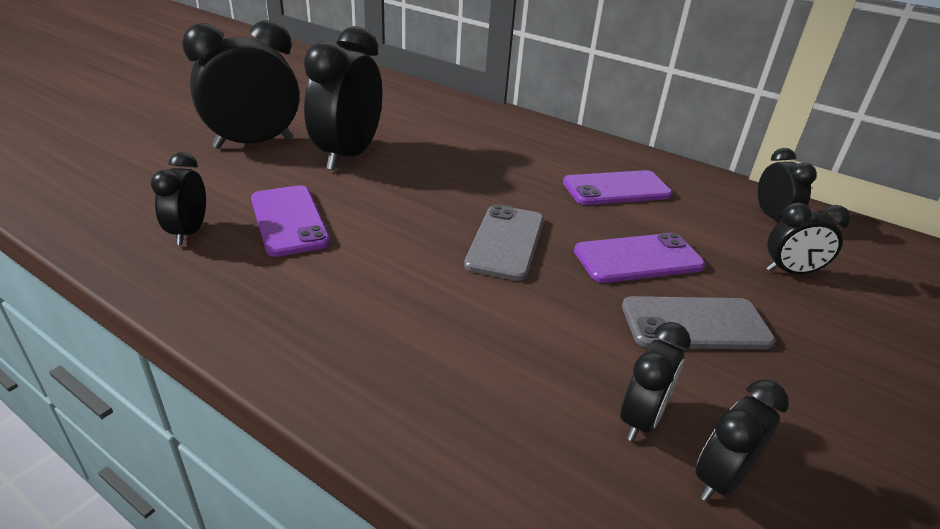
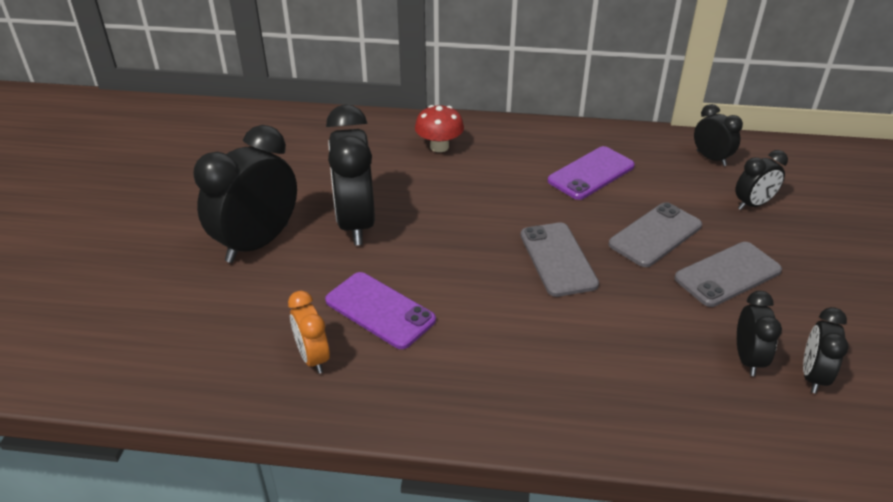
camera: 25 degrees left, 5 degrees up
black clock [151,152,206,245] -> orange clock [288,291,330,374]
purple phone [574,232,705,283] -> grey phone [608,202,702,267]
none -> red mushroom [415,105,464,152]

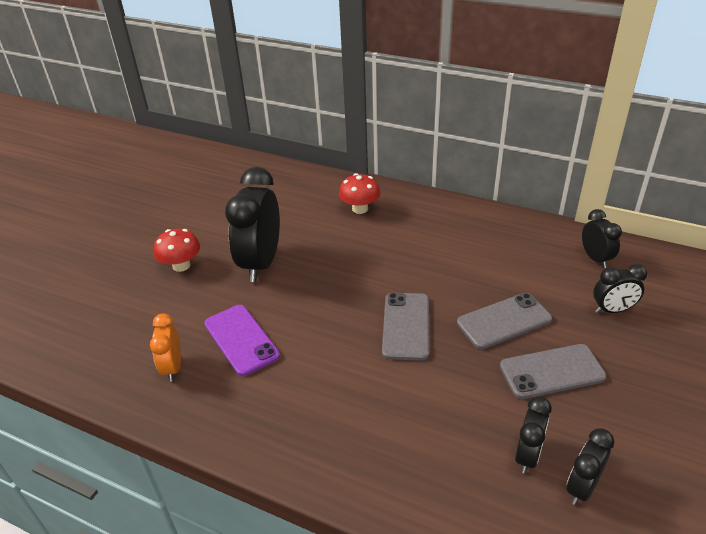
camera: 20 degrees right, 0 degrees up
black clock [194,125,297,263] -> red mushroom [154,229,200,272]
purple phone [548,146,635,200] -> none

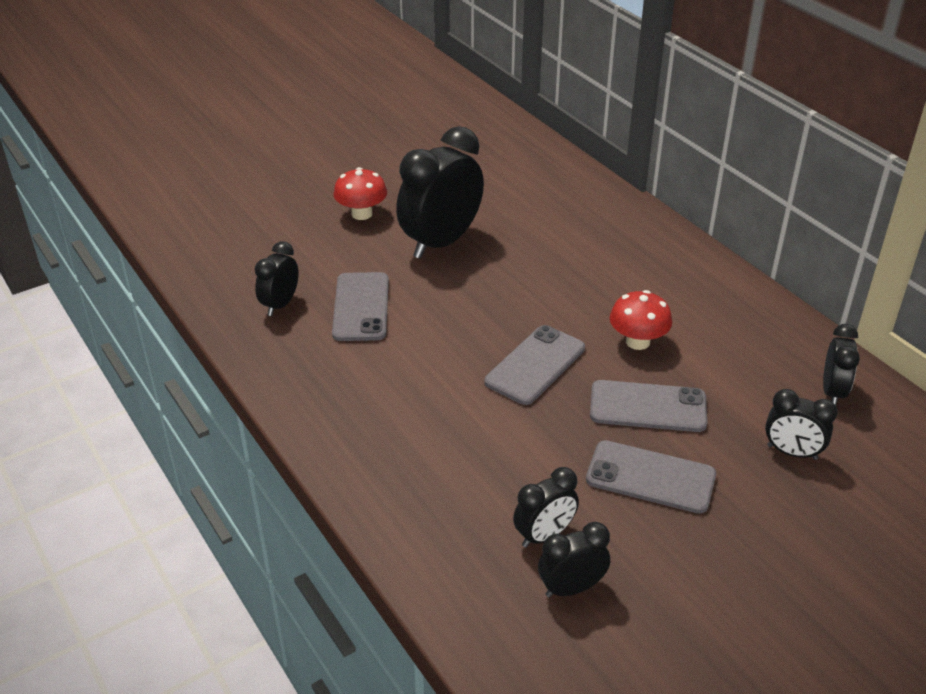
camera: 30 degrees right, 0 degrees up
orange clock [150,313,181,382] -> black clock [255,241,299,316]
purple phone [204,305,280,376] -> grey phone [332,272,389,341]
red mushroom [339,173,380,214] -> red mushroom moved to [610,290,672,350]

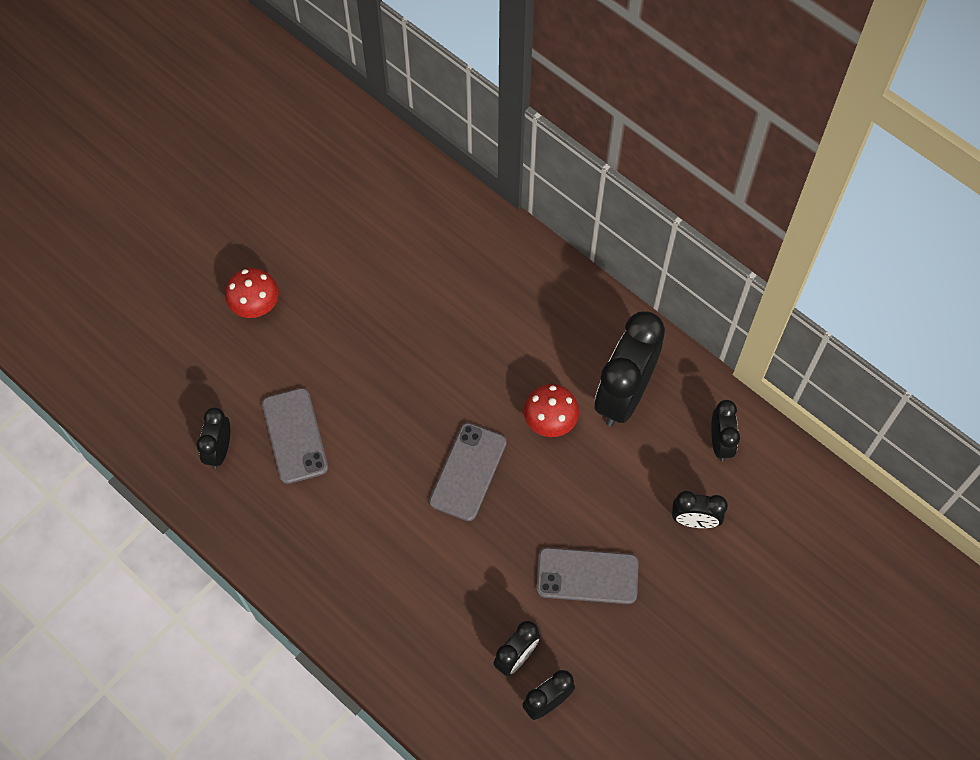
camera: 15 degrees left, 25 degrees up
black clock [396,126,484,259] -> black clock moved to [594,311,665,426]
grey phone [590,380,707,432] -> none

